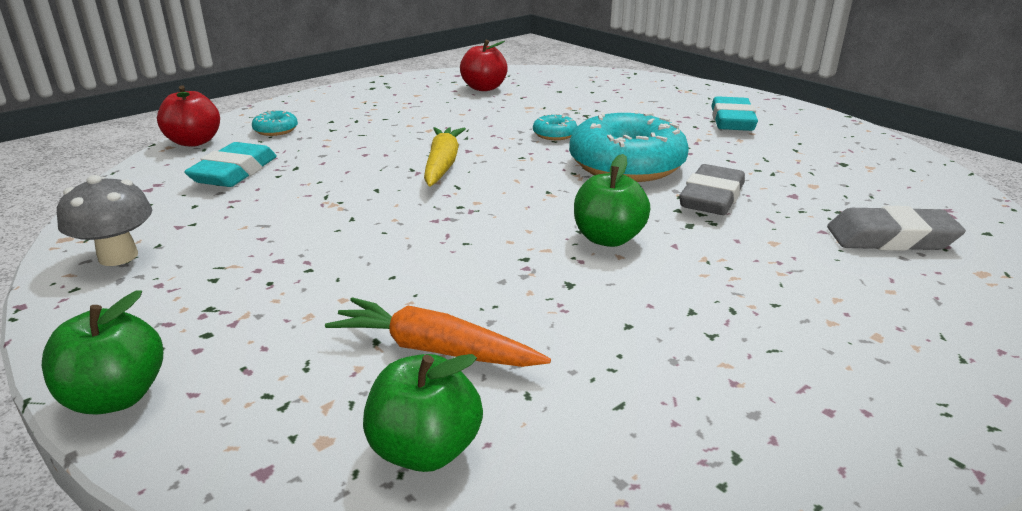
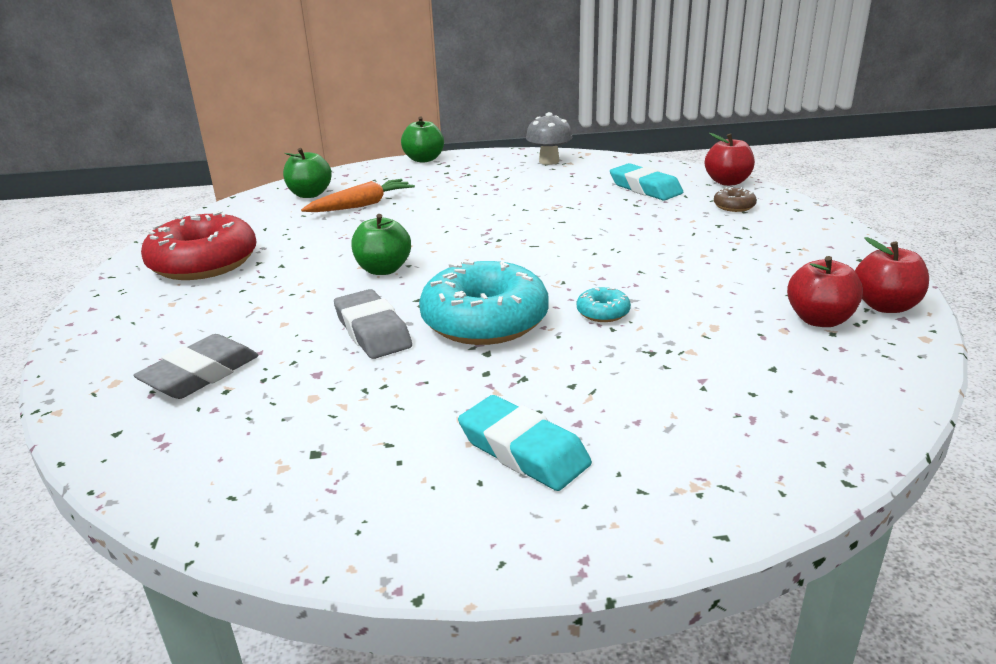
camera: 125 degrees right, 0 degrees up
turquoise donut [252,110,298,136] -> brown donut [714,187,757,212]
yellow carrot [424,127,466,187] -> none
none -> red donut [141,210,256,280]
none -> red apple [855,237,929,313]

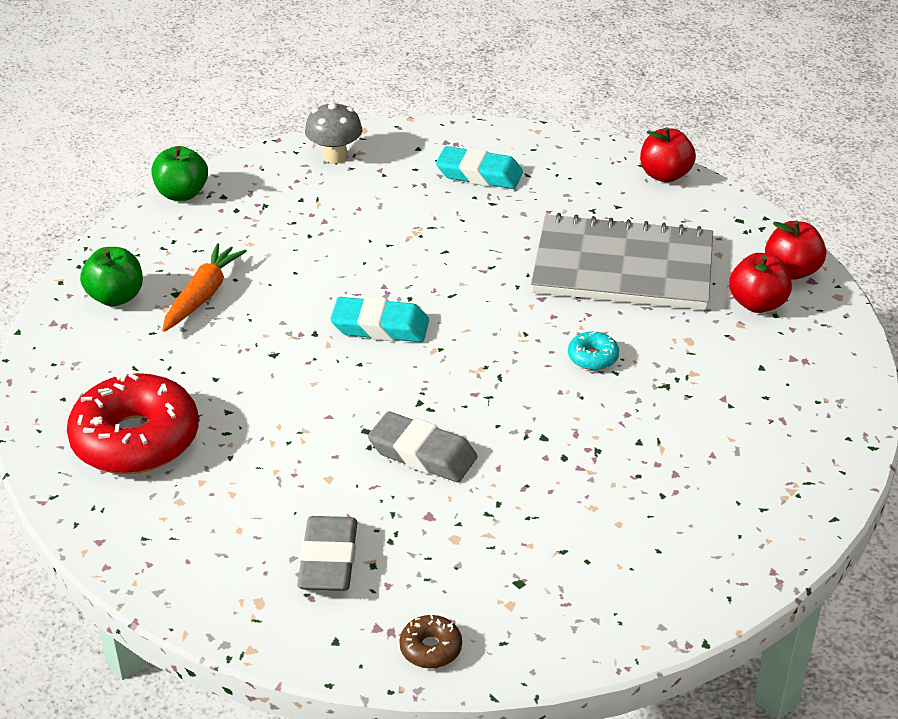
camera: 35 degrees left, 10 degrees up
green apple [351,214,411,275] -> none
turquoise donut [419,261,549,345] -> none
turquoise eraser [458,395,592,491] -> turquoise eraser moved to [330,297,429,342]
red apple [705,133,755,186] -> red apple moved to [640,127,696,183]
brown donut [714,187,757,212] -> brown donut moved to [399,615,462,669]
none -> grey notebook [531,213,713,310]

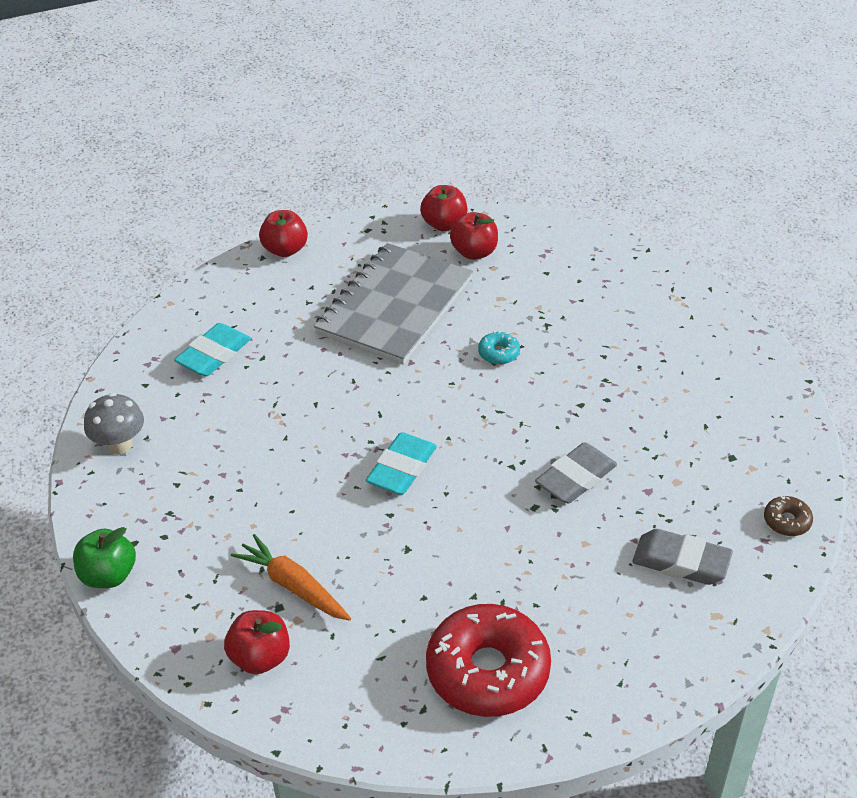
camera: 70 degrees left, 5 degrees up
green apple [80,247,143,306] -> red apple [224,610,290,674]

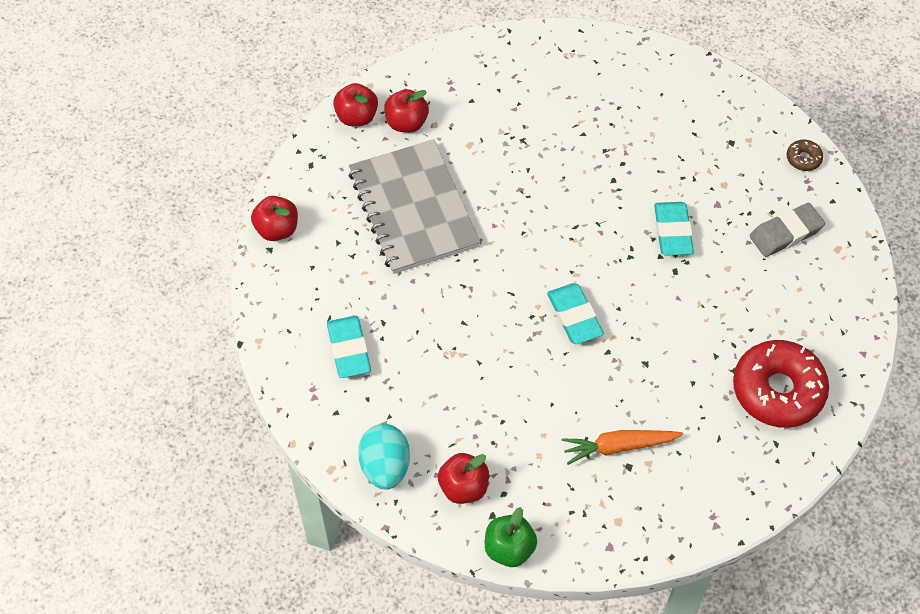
camera: 50 degrees left, 15 degrees up
grey mushroom [84,393,144,454] -> turquoise egg [358,424,410,490]
red apple [224,610,290,674] -> red apple moved to [438,453,489,504]
turquoise donut [478,331,520,365] -> none
grey eraser [535,442,617,504] -> turquoise eraser [654,202,694,256]

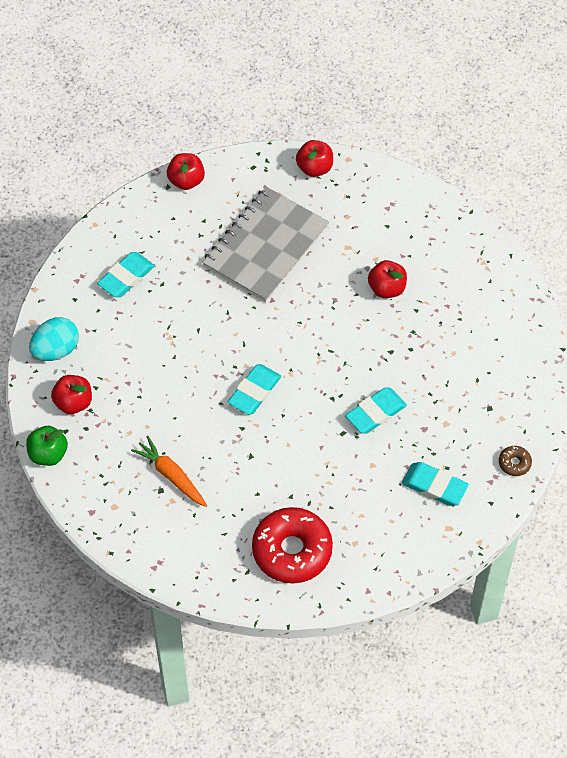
camera: 55 degrees right, 0 degrees up
red apple [384,89,429,133] -> red apple moved to [368,260,407,298]
grey eraser [750,203,825,257] -> turquoise eraser [402,462,469,506]

